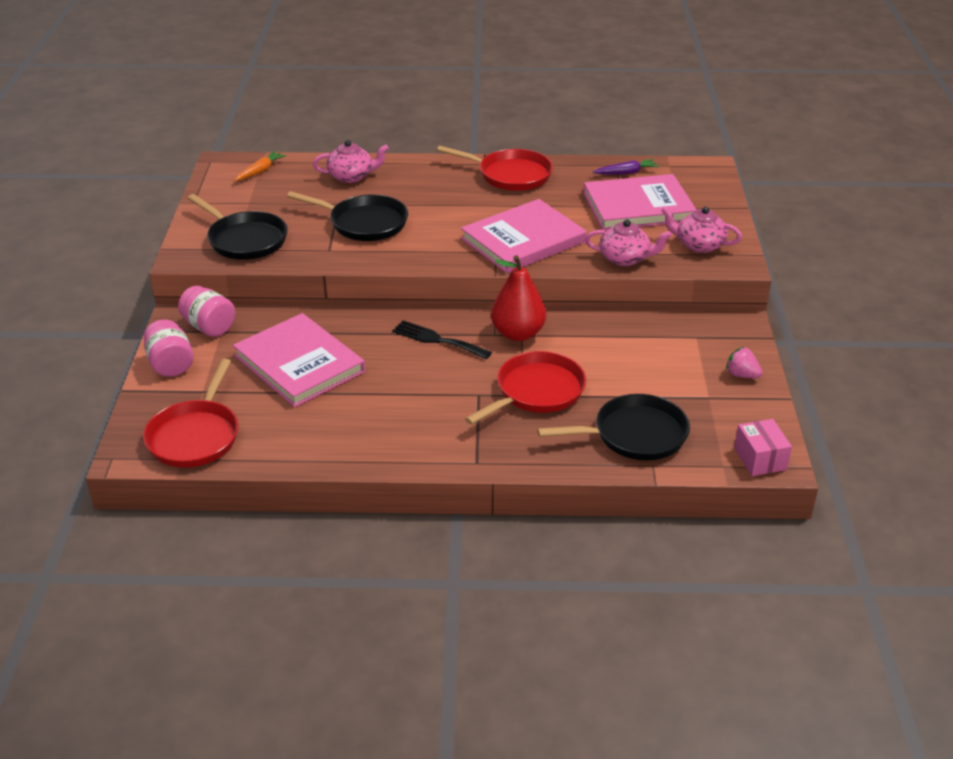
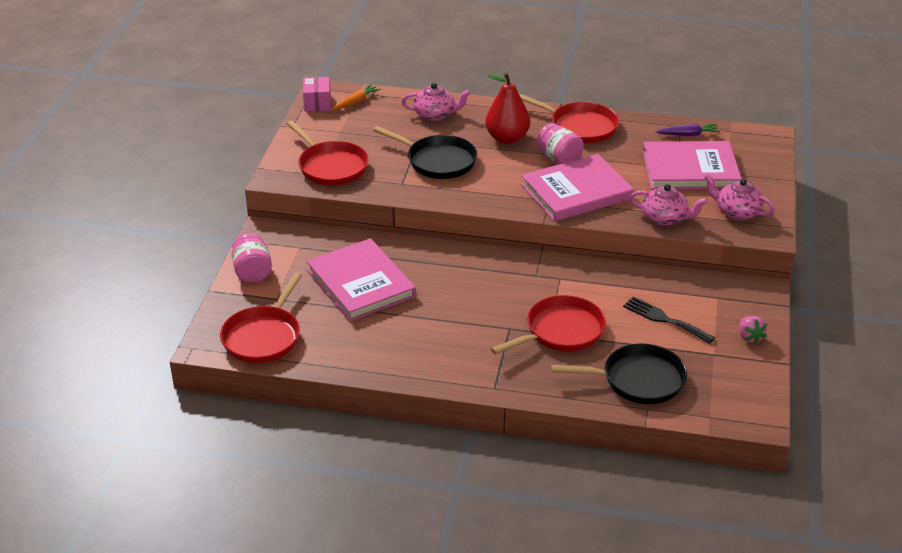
camera: 10 degrees right, 0 degrees up
pink jar [178,286,235,337] -> pink jar moved to [536,123,584,165]
black pan [187,194,288,260] -> red pan [287,120,369,186]
black fork [392,320,492,359] -> black fork moved to [623,296,715,344]
red pear [491,255,546,341] -> red pear moved to [485,72,530,144]
pink strawberry [726,347,762,378] -> pink strawberry turned 150 degrees counterclockwise [739,316,767,345]
pink box [734,419,792,476] -> pink box moved to [303,77,331,112]

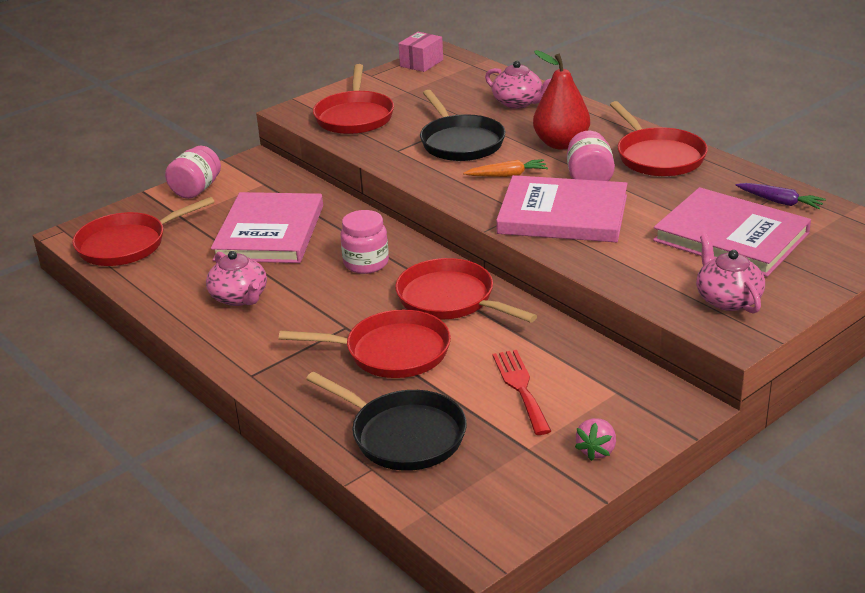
camera: 40 degrees right, 5 degrees down
orange carrot [331,84,381,111] -> orange carrot moved to [463,159,548,177]
black fork [623,296,715,344] -> red fork [492,350,551,435]
pink teapot [630,184,707,226] -> pink teapot moved to [206,251,267,306]
none -> pink jar [340,210,389,274]
none -> red pan [395,258,537,323]

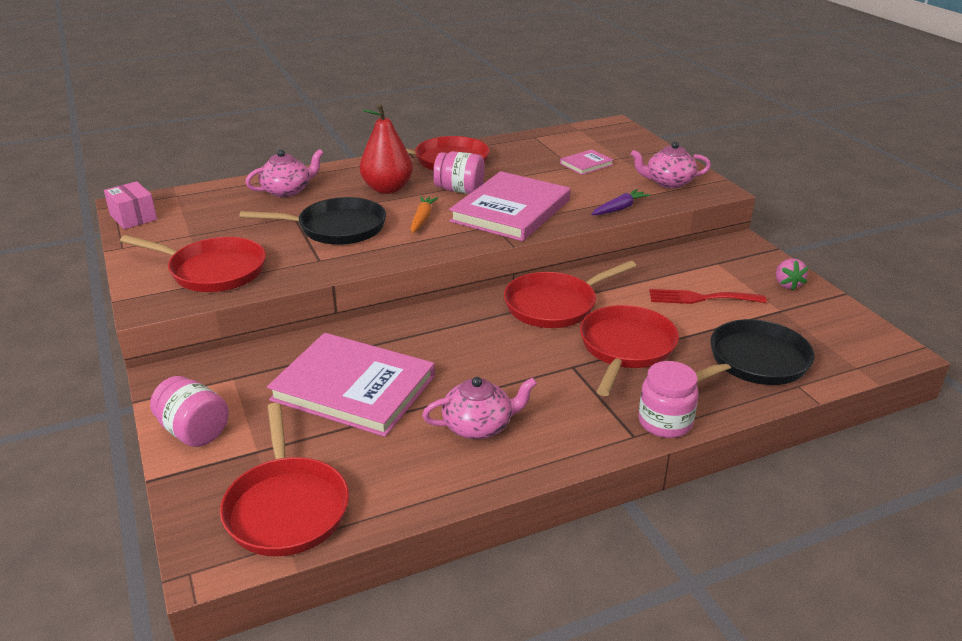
camera: 75 degrees left, 0 degrees up
pink jar [340,210,389,274] -> pink jar moved to [638,361,698,438]
pink strawberry [575,418,616,461] -> pink strawberry turned 45 degrees clockwise [776,258,809,291]
pink book [653,187,811,277] -> pink book [560,149,614,175], size x0.45
purple carrot [736,183,826,209] -> purple carrot moved to [591,189,650,215]

